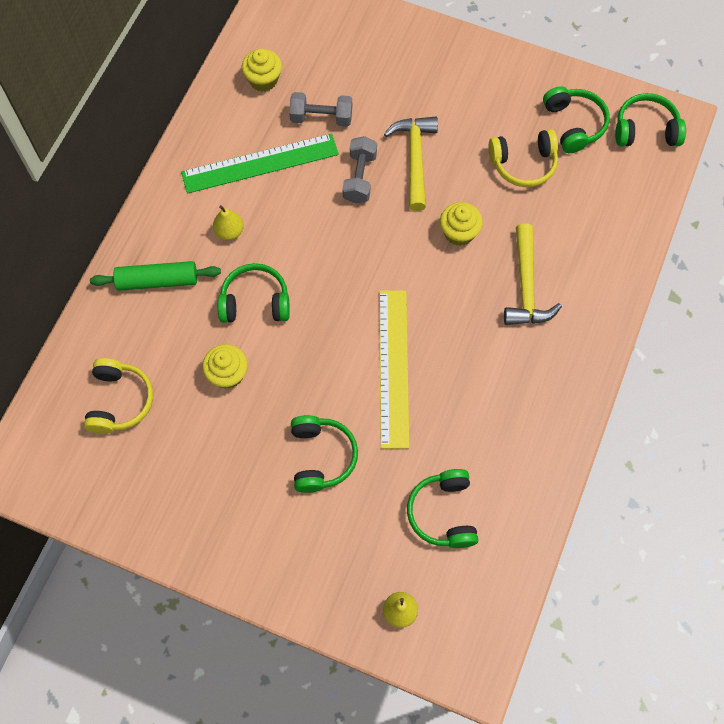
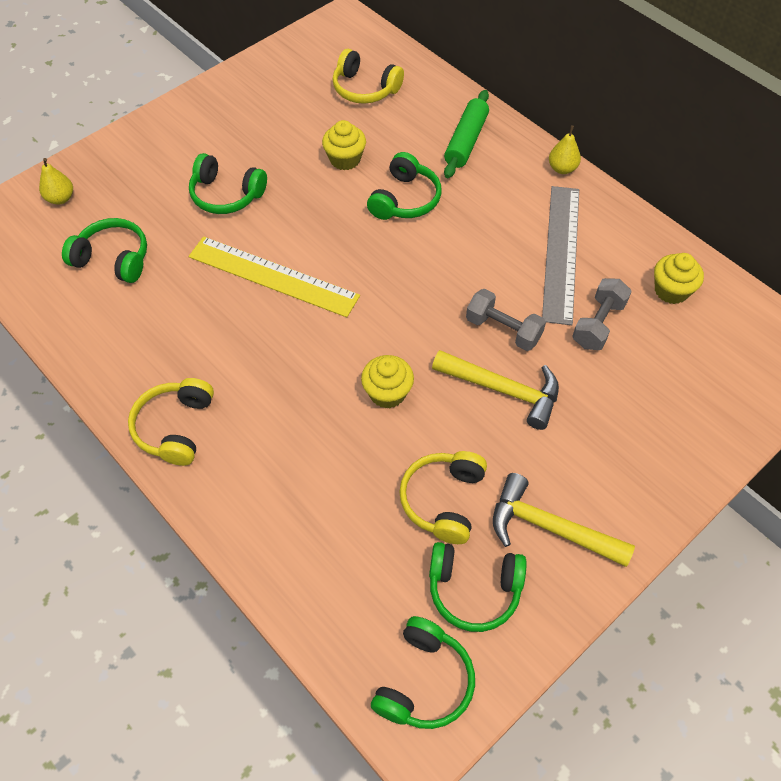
camera: 115 degrees right, 10 degrees down
green ruler [181,133,339,194] -> grey ruler [542,186,579,325]
yellow pear [213,205,244,241] -> yellow pear moved to [549,125,581,174]
yellow hammer [504,224,562,325] -> yellow hammer moved to [493,473,635,567]
none -> yellow headphones [128,378,214,466]

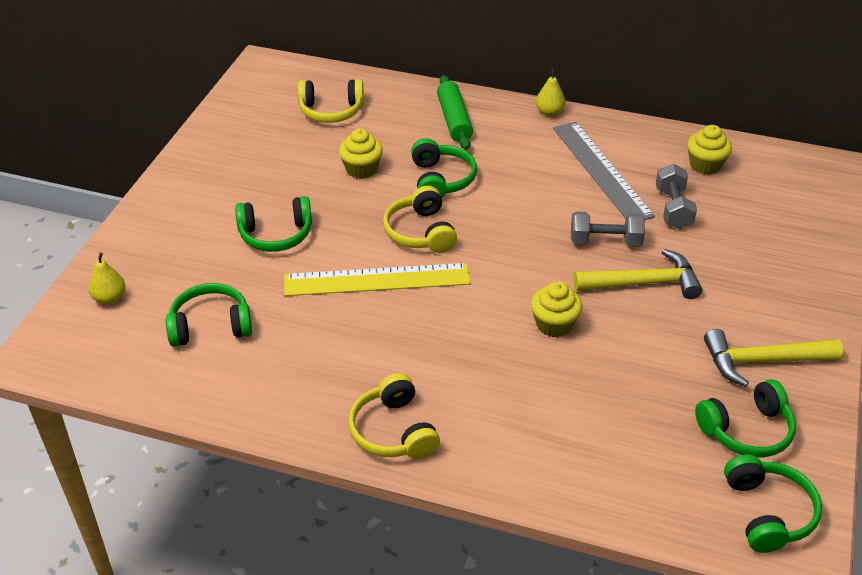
camera: 30 degrees left, 15 degrees down
yellow headphones [399,451,487,544] -> yellow headphones moved to [383,186,457,253]

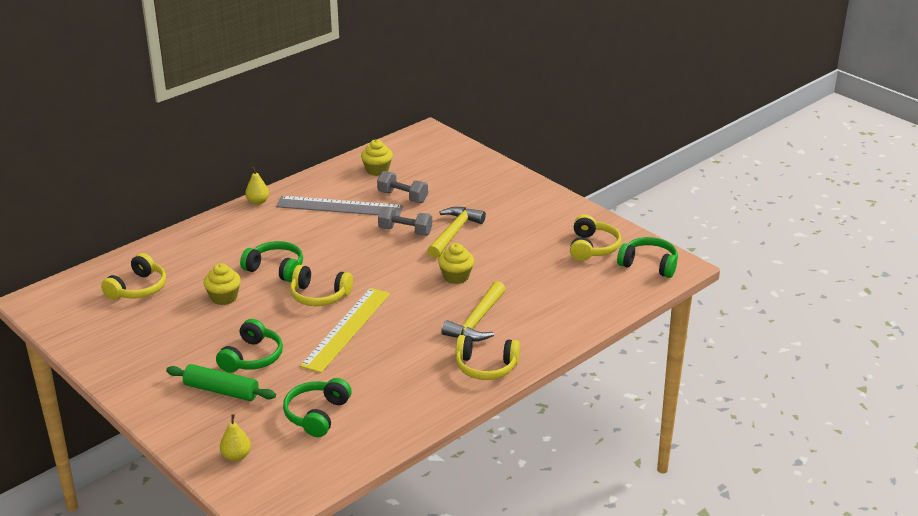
camera: 60 degrees left, 10 degrees down
green rolling pin [437,75,473,150] -> green rolling pin moved to [166,364,276,401]
grey dumbbell [571,211,645,247] -> grey dumbbell turned 75 degrees clockwise [378,207,432,236]
green headphones [695,379,796,458] -> yellow headphones [570,215,621,261]
yellow hammer [704,329,843,387] -> yellow hammer moved to [441,281,506,341]

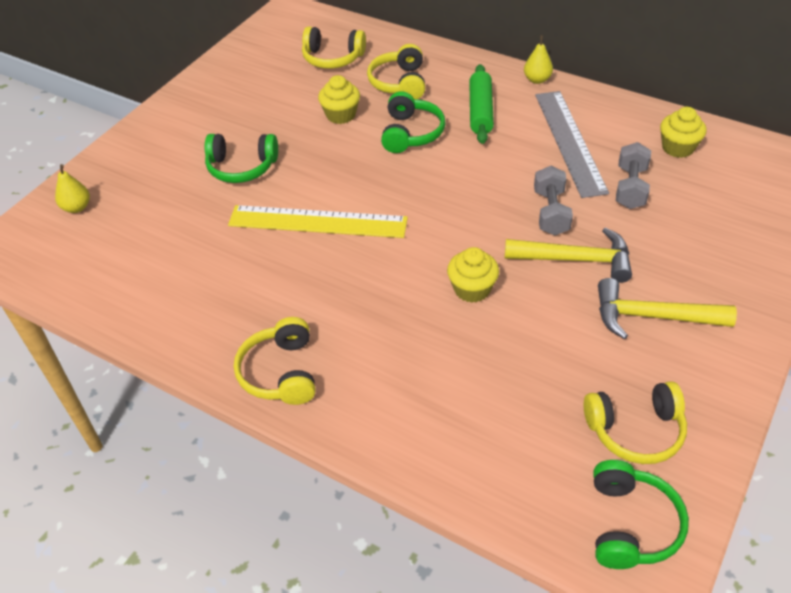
camera: 75 degrees right, 15 degrees up
green rolling pin [166,364,276,401] -> green rolling pin moved to [469,64,494,144]
green headphones [283,378,352,437] -> none
yellow headphones [290,265,353,306] -> yellow headphones moved to [367,44,425,99]
yellow hammer [441,281,506,341] -> yellow hammer moved to [598,278,737,339]

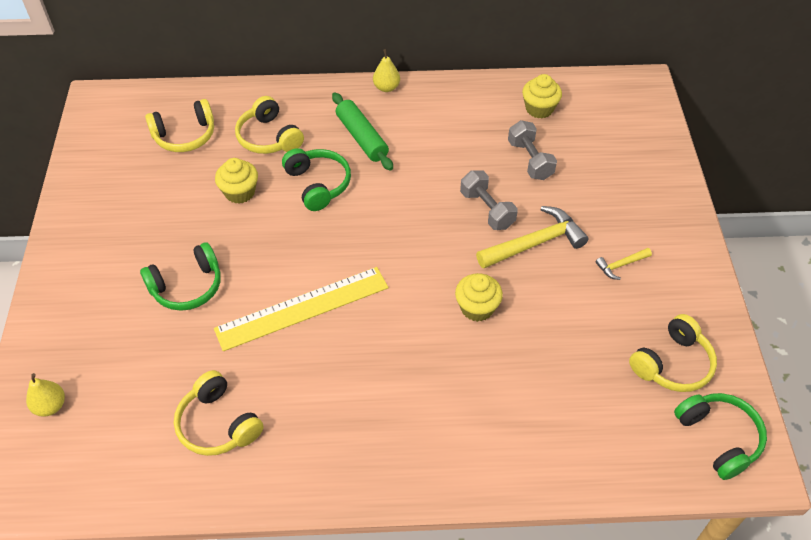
camera: 35 degrees left, 5 degrees up
yellow headphones [234,317,316,405] -> yellow headphones moved to [174,370,264,456]
grey ruler [535,91,609,198] -> none
yellow hammer [598,278,737,339] -> yellow hammer [596,248,652,280], size x0.50

